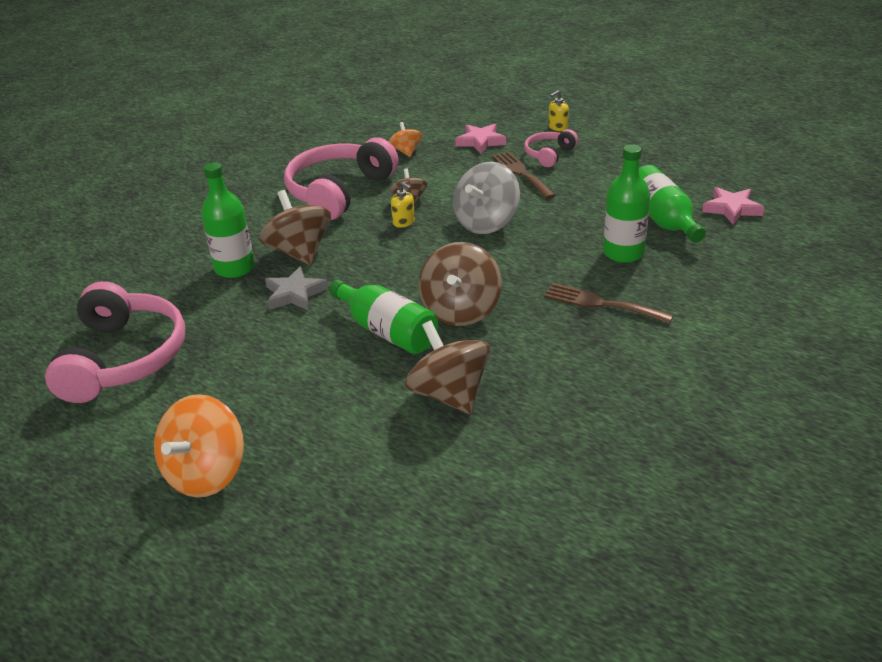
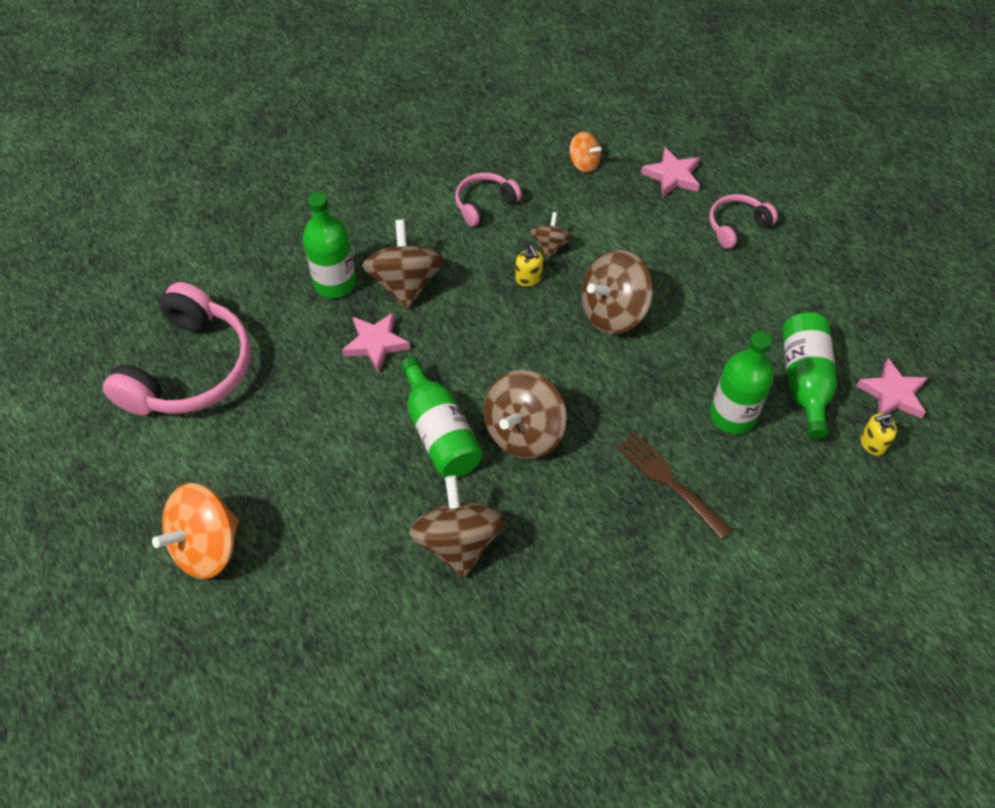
camera: 20 degrees right, 20 degrees up
grey star [265,267,328,310] -> pink star [342,312,410,372]
pink headphones [284,138,399,220] -> pink headphones [455,173,522,227], size x0.50
orange spinning top [389,122,422,157] -> orange spinning top turned 120 degrees clockwise [570,131,602,173]
grey spinning top [453,162,520,234] -> brown spinning top [581,250,653,334]
brown fork [492,151,556,199] -> none
yellow soap dispenser [549,91,569,131] -> yellow soap dispenser moved to [861,413,897,456]

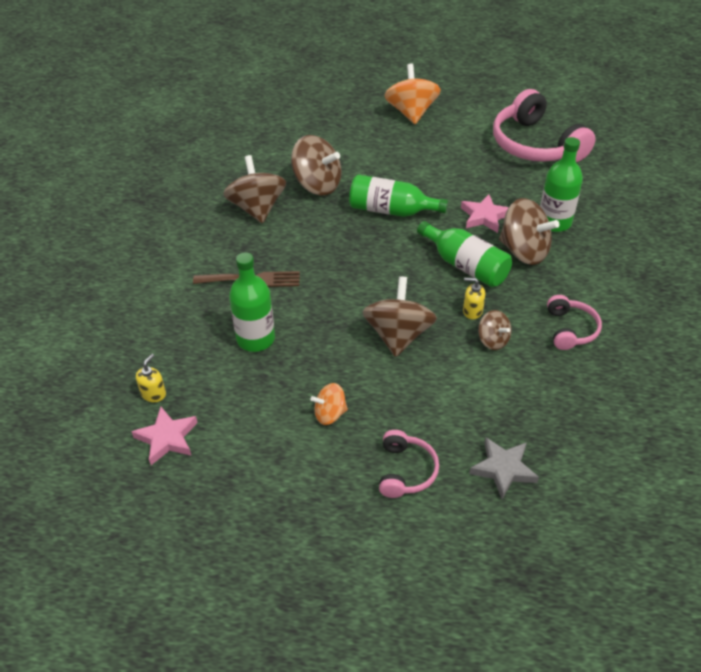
camera: 130 degrees right, 10 degrees down
brown spinning top [484,370,567,459] -> brown spinning top moved to [223,155,286,224]
orange spinning top [570,131,602,173] -> orange spinning top moved to [310,383,348,425]
pink star [641,147,700,197] -> grey star [469,438,539,499]
green bottle [783,312,837,439] -> green bottle moved to [417,221,512,287]

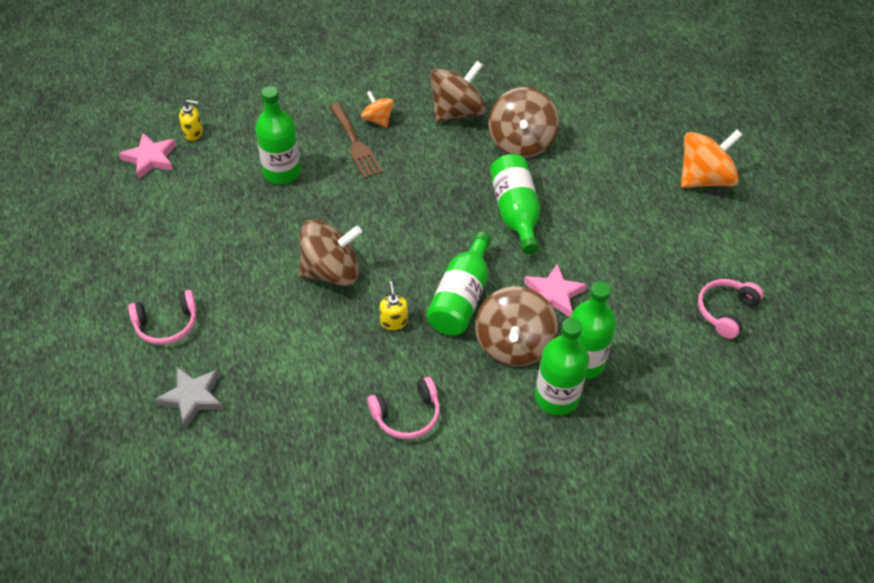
camera: 65 degrees right, 5 degrees up
orange spinning top [310,383,348,425] -> orange spinning top moved to [361,91,394,127]
brown spinning top [478,310,512,350] -> none
pink headphones [493,89,596,162] -> pink headphones [698,279,763,339], size x0.50
none -> green bottle [535,318,589,415]

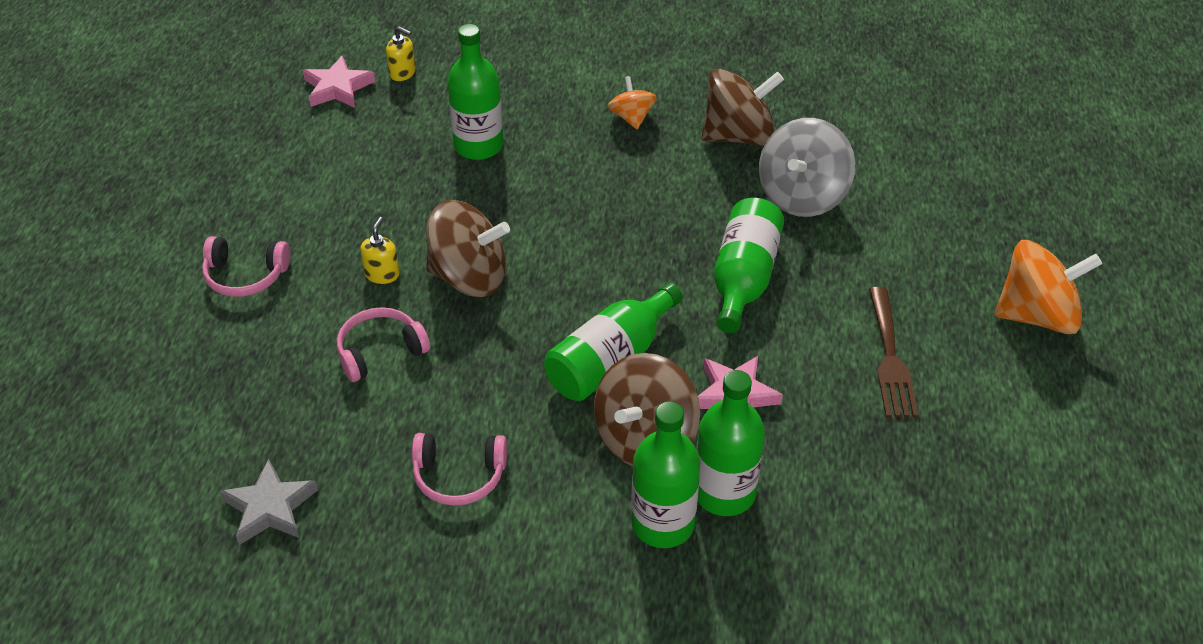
camera: 25 degrees right, 5 degrees down
grey star [155,367,224,428] -> grey star moved to [220,459,318,545]
brown fork [330,103,383,179] -> brown fork moved to [869,287,918,417]
yellow soap dispenser [380,281,408,330] -> yellow soap dispenser moved to [360,217,400,284]
brown spinning top [489,87,559,158] -> grey spinning top [759,118,855,217]
pink headphones [698,279,763,339] -> pink headphones moved to [337,307,430,382]

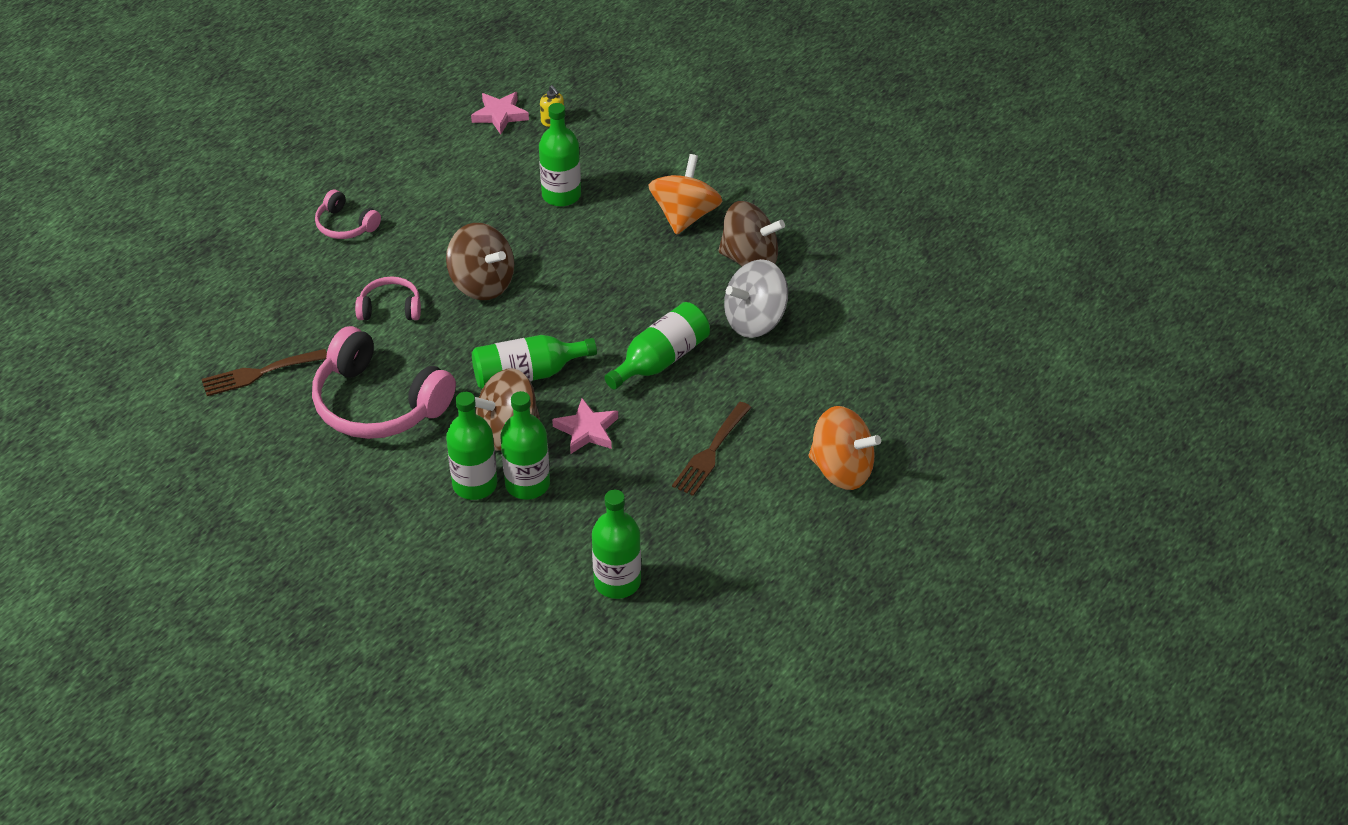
camera: 30 degrees right, 0 degrees up
grey star [220,459,318,545] -> brown fork [202,349,327,396]
yellow soap dispenser [360,217,400,284] -> none
pink headphones [412,433,507,506] -> pink headphones [312,326,456,439], size x1.99
orange spinning top [608,76,657,129] -> orange spinning top [649,154,722,235], size x1.85
none -> green bottle [592,490,641,599]

